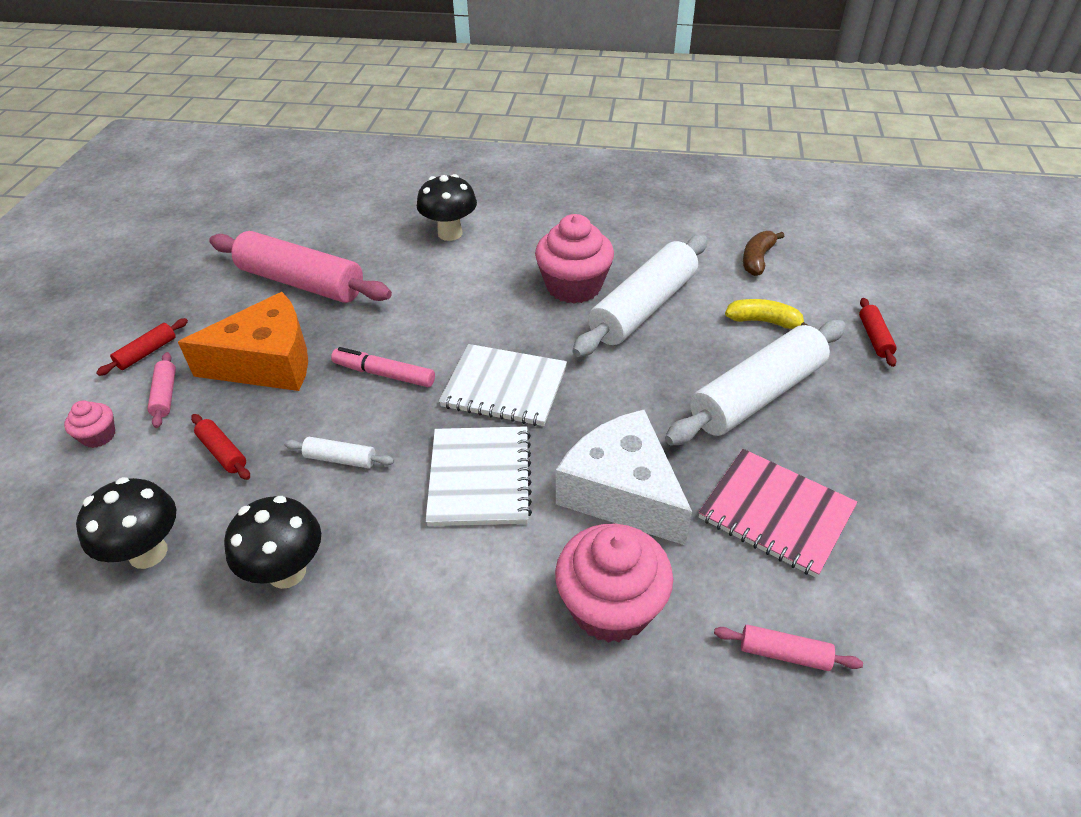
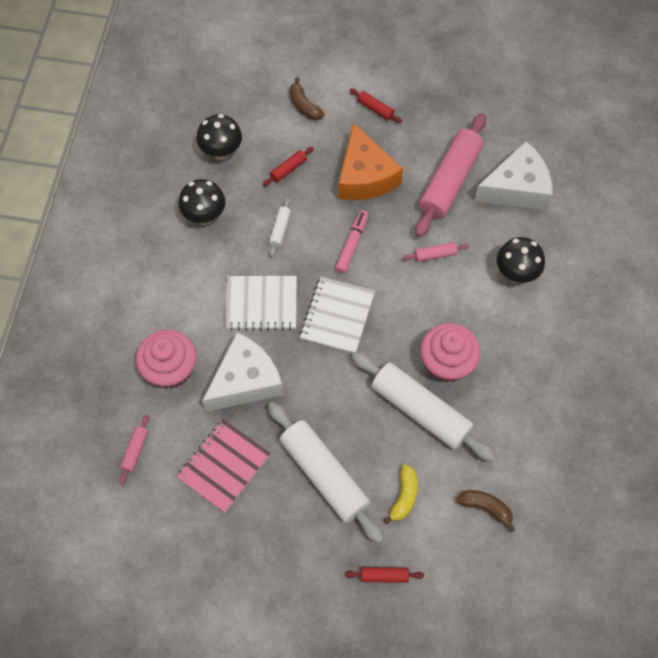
camera: 90 degrees right, 20 degrees up
pink cupcake [64,401,115,448] -> brown banana [290,77,325,120]
pink rolling pin [147,352,176,428] -> pink rolling pin moved to [402,242,469,262]
none -> white cheese [474,141,553,210]

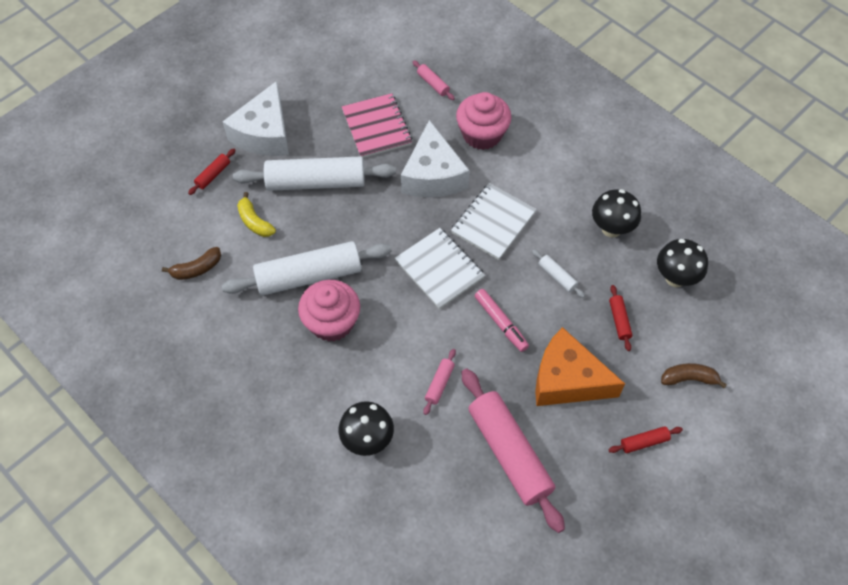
camera: 125 degrees right, 5 degrees down
white cheese [474,141,553,210] -> white cheese moved to [222,81,289,156]

